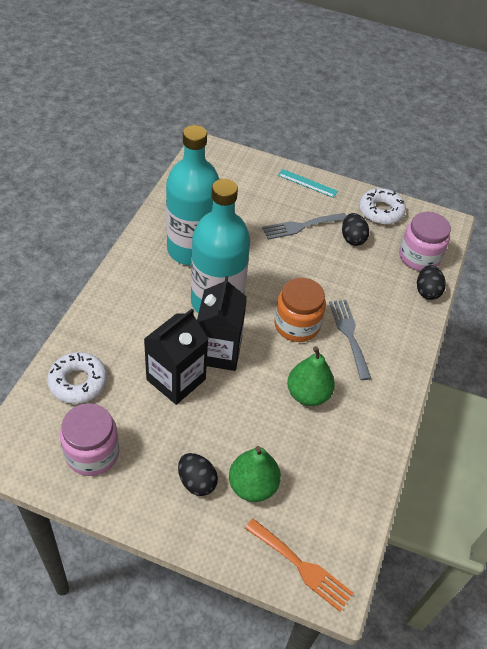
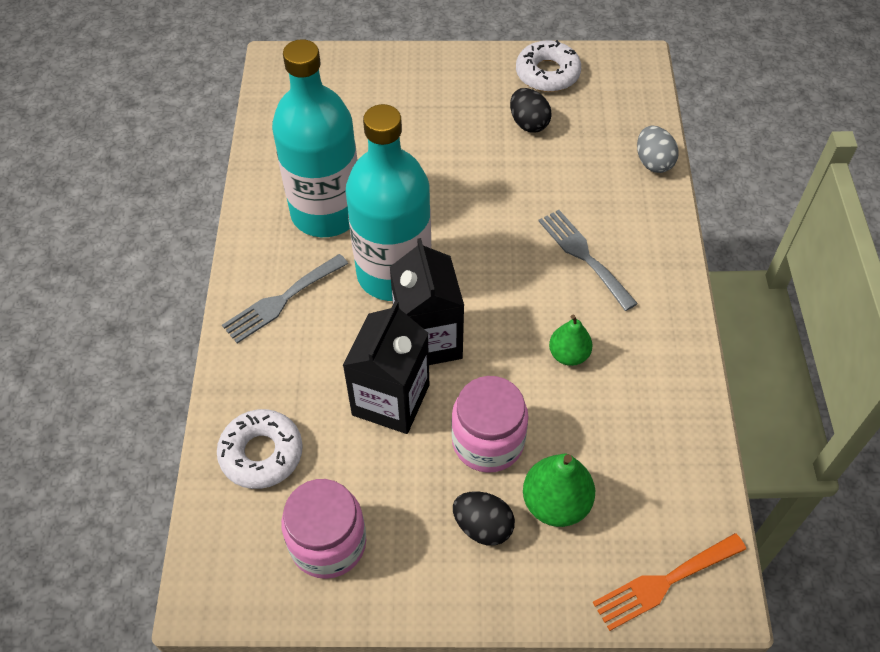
camera: 15 degrees left, 5 degrees up
orange fork [245,518,353,612] -> orange fork turned 135 degrees clockwise [593,533,746,631]
grey fork [262,213,347,240] -> grey fork moved to [222,254,348,343]
orange jar [274,278,326,342] -> none
turquoise ruler [278,169,338,198] -> none
green pear [287,346,335,406] -> green pear [549,315,592,366], size x0.66
pink jar [399,212,451,271] -> pink jar moved to [451,376,528,473]
black egg [417,265,446,300] -> grey egg [637,126,679,173]

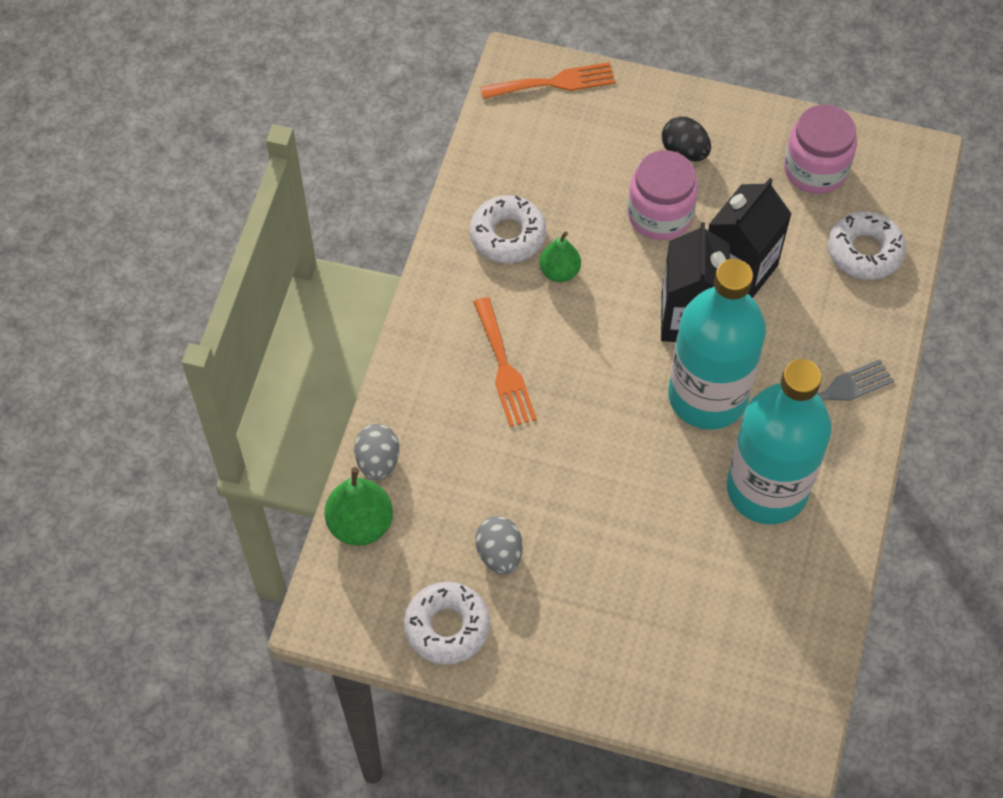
camera: 165 degrees left, 5 degrees up
black egg [510,88,552,133] -> grey egg [476,516,523,574]
green pear [523,454,595,527] -> green pear moved to [325,467,393,546]
grey fork [539,210,638,311] -> orange fork [474,297,537,427]
none -> white donut [470,195,546,263]

